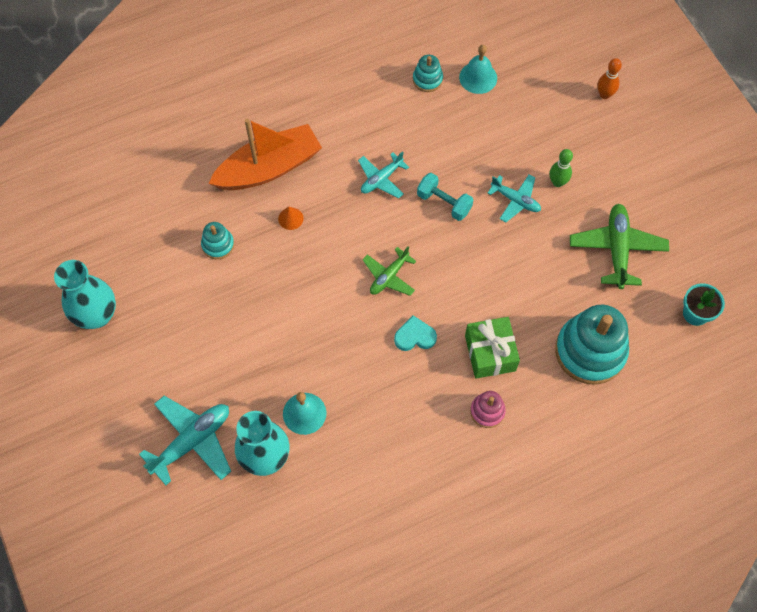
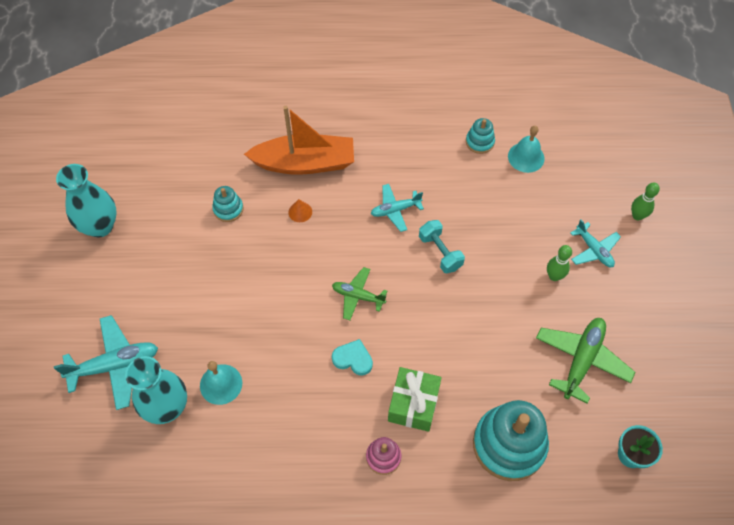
camera: 25 degrees right, 5 degrees down
green plane [362,246,416,296] -> green plane turned 45 degrees clockwise [332,267,387,320]
turquoise plane [488,174,541,222] -> turquoise plane moved to [570,219,621,267]
orange bowling pin [597,58,622,99] -> green bowling pin [631,182,660,220]

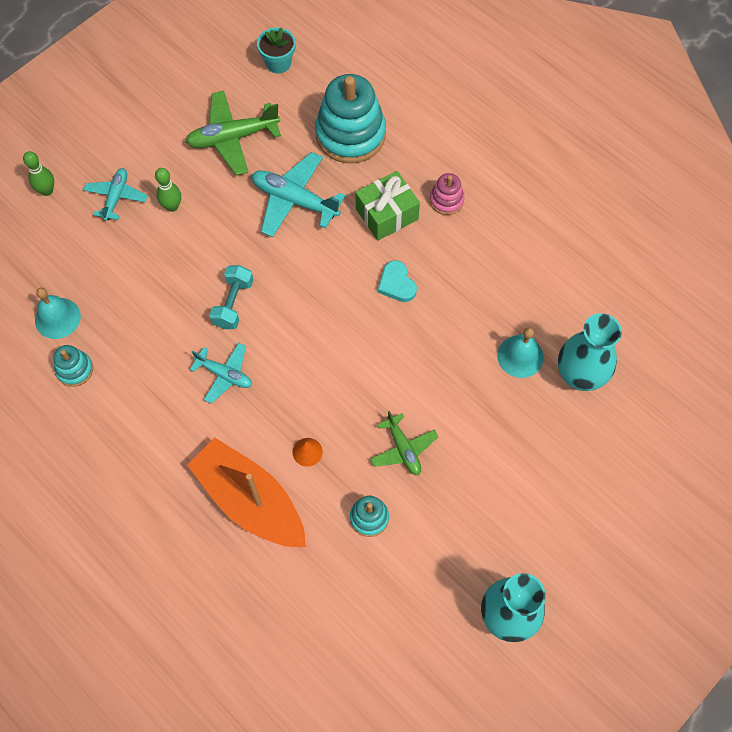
camera: 135 degrees left, 5 degrees up
turquoise plane [54,315,158,410] -> turquoise plane moved to [252,152,345,237]
green plane [332,267,387,320] -> green plane moved to [370,411,438,475]

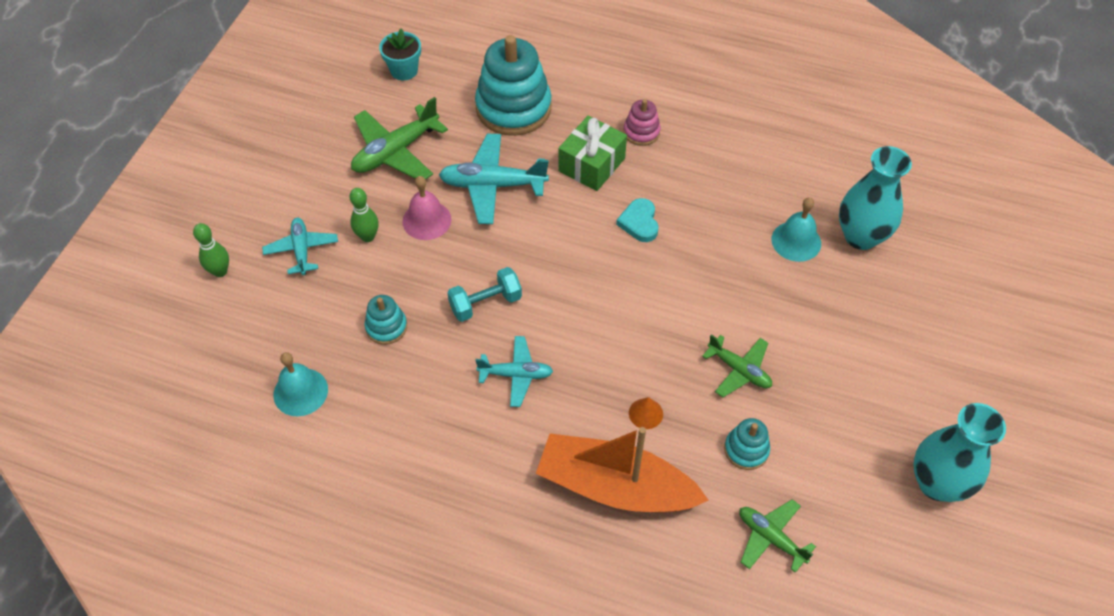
camera: 25 degrees left, 10 degrees down
turquoise stacking toy [53,345,93,387] -> turquoise stacking toy moved to [365,295,407,345]
turquoise dumbbell [209,265,253,329] -> turquoise dumbbell turned 75 degrees clockwise [447,267,522,322]
turquoise heart [378,260,417,302] -> turquoise heart turned 45 degrees clockwise [616,198,659,242]
none -> pink bell [402,176,452,240]
none -> green plane [739,499,816,573]

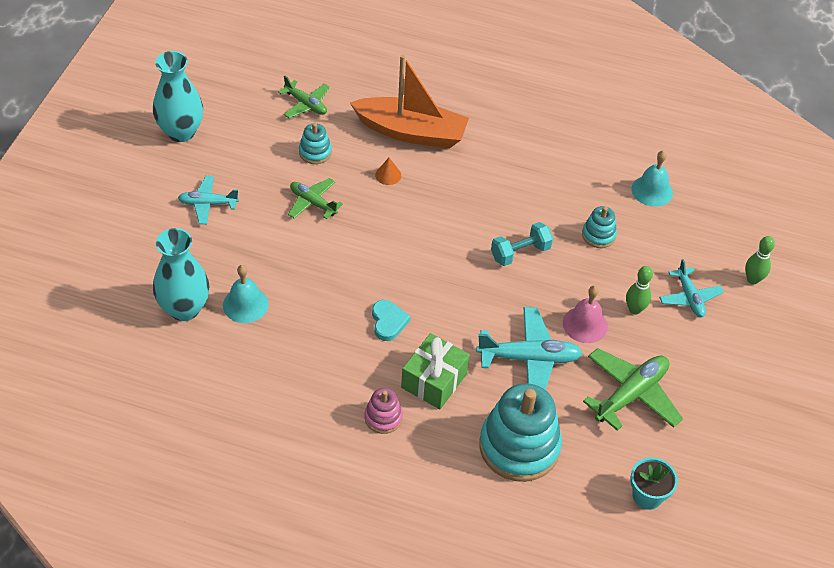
camera: 175 degrees right, 5 degrees down
turquoise plane [475,336,553,407] -> turquoise plane moved to [178,176,239,224]

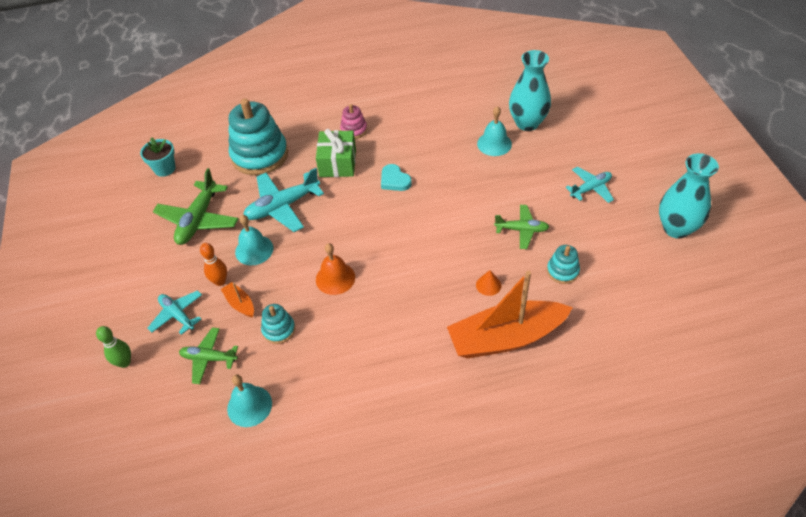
camera: 155 degrees right, 0 degrees up
green plane [278,76,330,118] -> green plane moved to [179,327,238,384]
turquoise dumbbell [491,222,553,266] -> orange bell [316,243,355,295]
pink bell [563,286,608,343] -> turquoise bell [235,215,273,265]
green bowling pin [626,266,653,314] -> orange bowling pin [200,243,227,286]
none -> orange boat [221,282,254,317]

